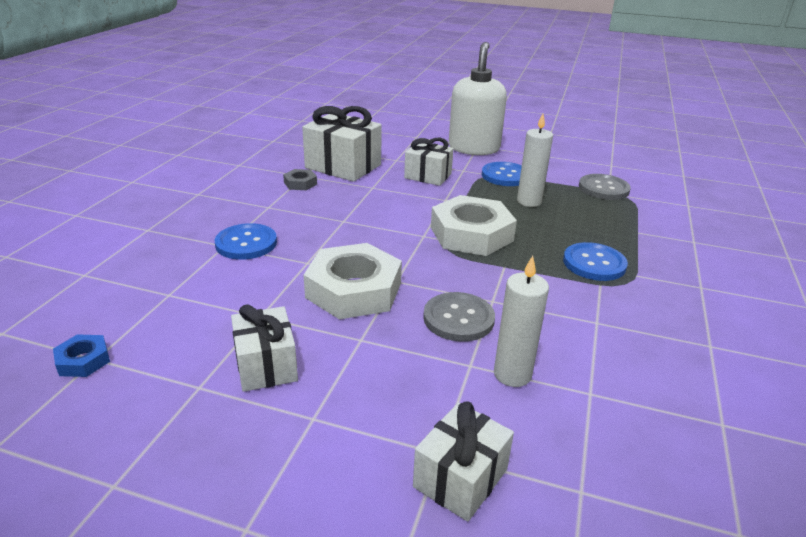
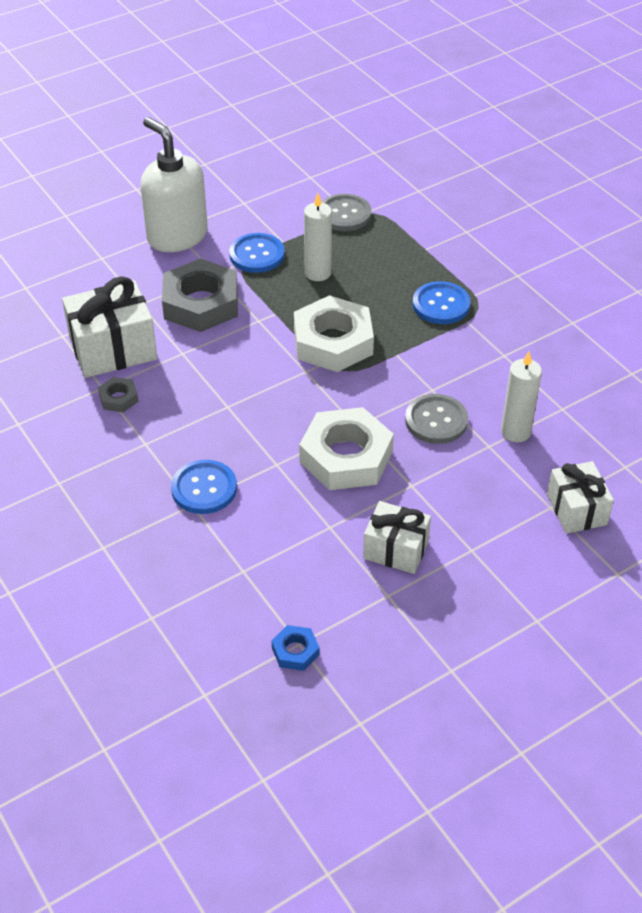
camera: 50 degrees left, 15 degrees up
white gift [404,138,454,186] -> grey nut [162,259,238,332]

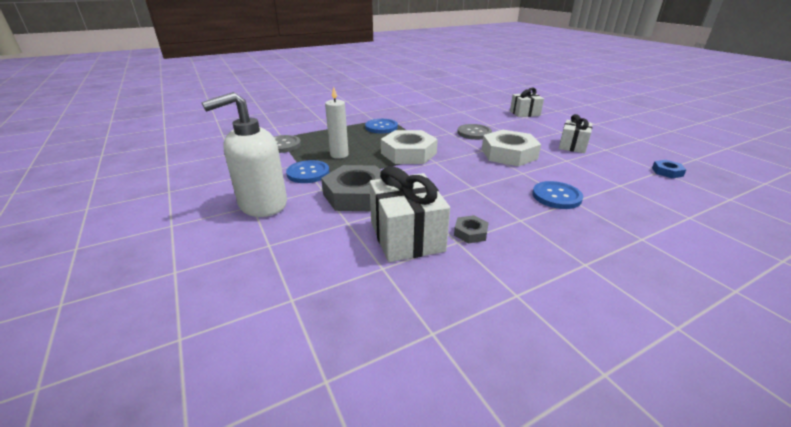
camera: 85 degrees left, 15 degrees down
white candle [501,352,542,442] -> none

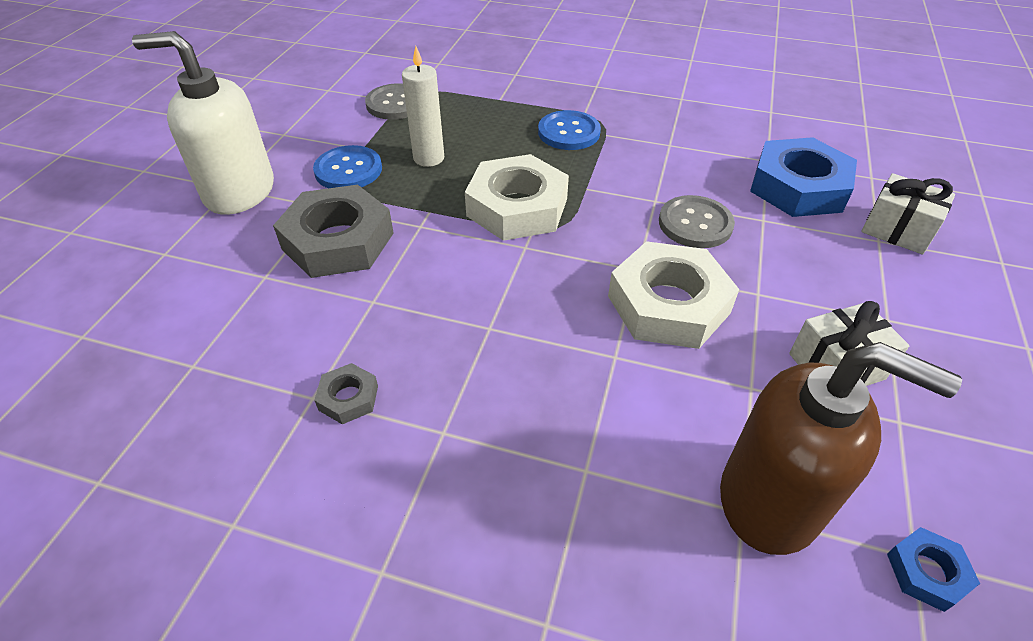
camera: 45 degrees right, 15 degrees up
white gift [369,166,450,262] -> none
blue button [533,181,583,209] -> none
none -> brown soap dispenser [720,342,962,555]
none -> blue nut [750,137,857,217]

